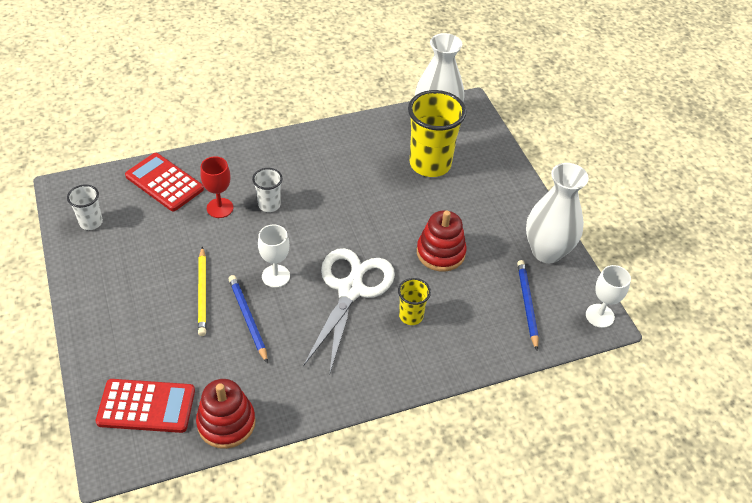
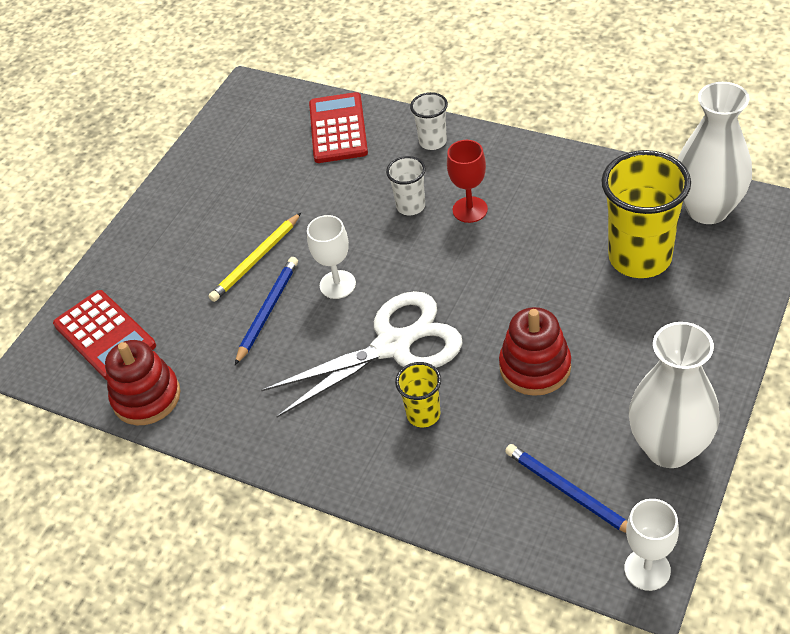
camera: 55 degrees right, 0 degrees up
white cup [67,185,103,230] -> white cup moved to [410,92,448,150]
red goblet [200,156,233,218] -> red goblet moved to [447,140,488,223]
blue pencil [517,260,539,350] -> blue pencil turned 90 degrees counterclockwise [505,444,628,533]

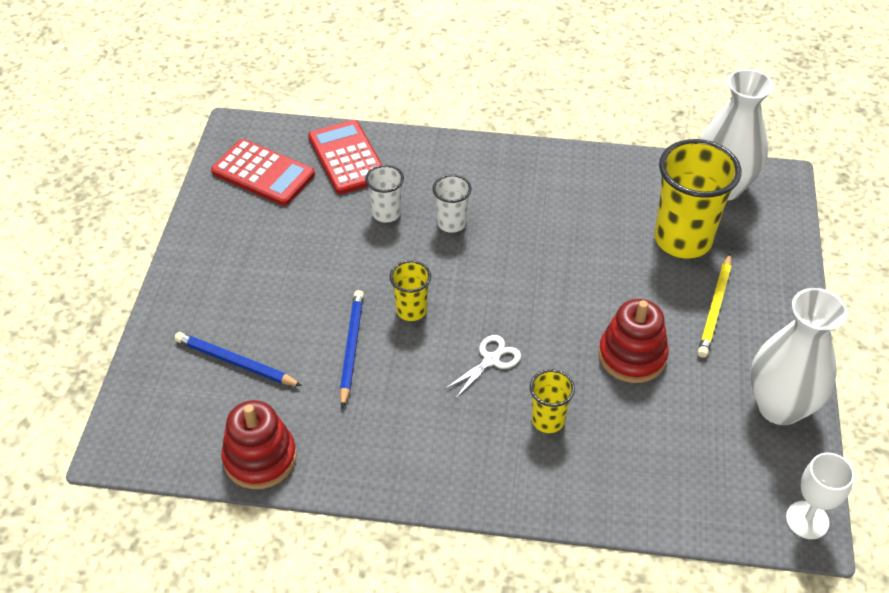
camera: 25 degrees left, 0 degrees up
red calculator [53,290,156,380] -> red calculator moved to [211,139,315,206]
yellow pencil [208,213,301,302] -> yellow pencil moved to [698,253,731,358]
white scissors [261,291,463,418] -> white scissors [444,335,521,399], size x0.44
white goblet [307,215,356,299] -> yellow cup [390,260,431,321]
white cup [410,92,448,150] -> white cup moved to [365,165,404,223]
red goblet [447,140,488,223] -> none
blue pencil [505,444,628,533] -> blue pencil moved to [175,332,302,386]

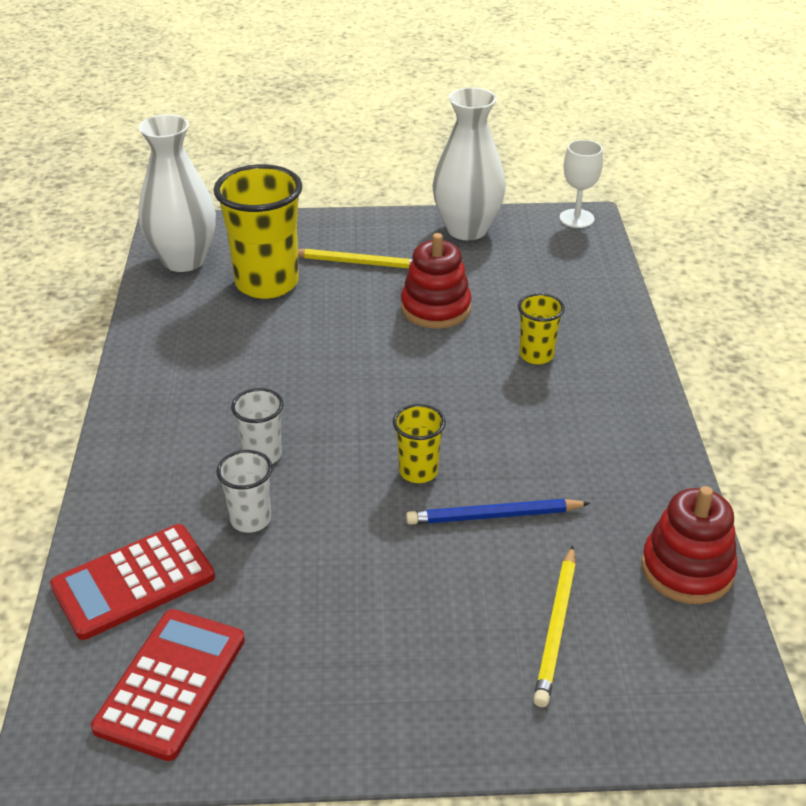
camera: 100 degrees left, 10 degrees down
blue pencil [175,332,302,386] -> yellow pencil [533,545,576,707]
white scissors [444,335,521,399] -> none

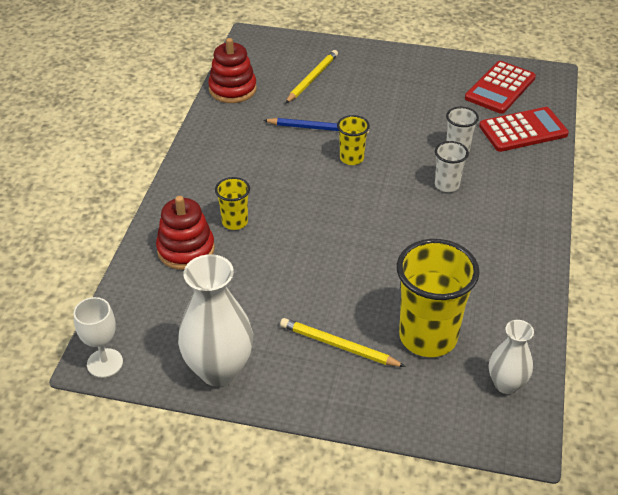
camera: 165 degrees left, 5 degrees up
white vase [138,114,216,272] -> white vase [489,320,534,394], size x0.58
red stacking toy [401,233,472,329] -> red stacking toy moved to [156,196,215,270]

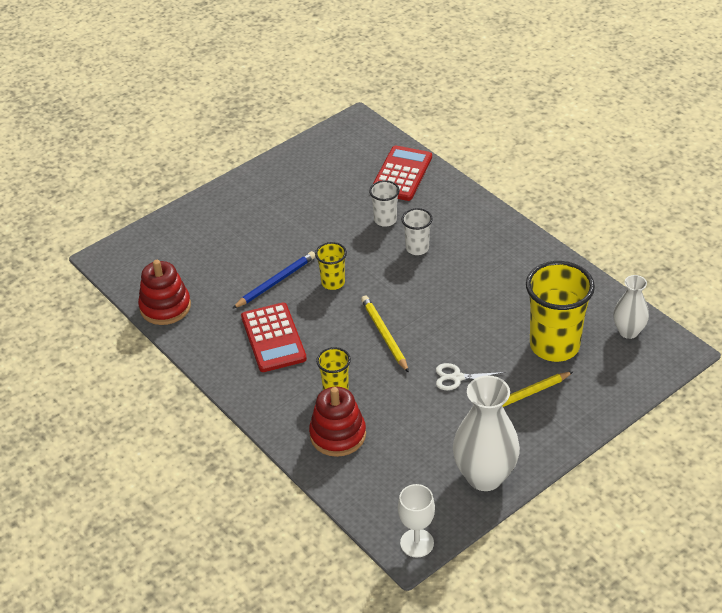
camera: 50 degrees left, 0 degrees up
yellow pencil [285,50,338,104] -> yellow pencil moved to [361,296,409,373]
red calculator [465,61,536,114] -> red calculator moved to [241,303,307,372]
none -> white scissors [436,363,505,390]

